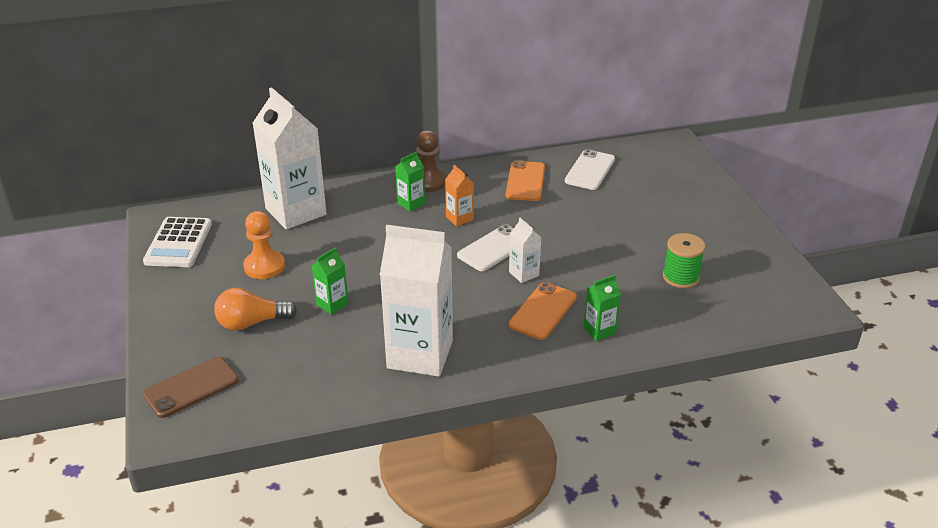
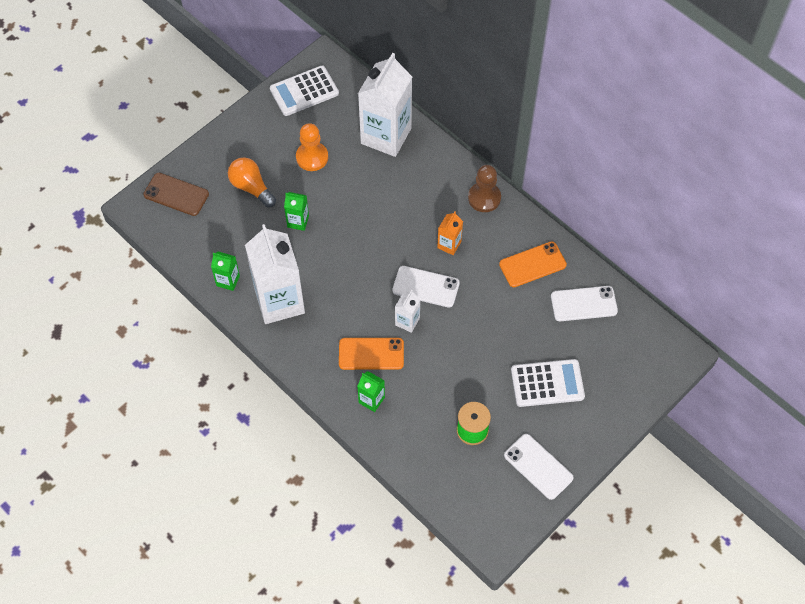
camera: 60 degrees right, 25 degrees up
green carton [395,152,425,211] -> green carton moved to [211,252,240,291]
none -> white phone [504,434,574,500]
none -> white calculator [511,359,585,407]

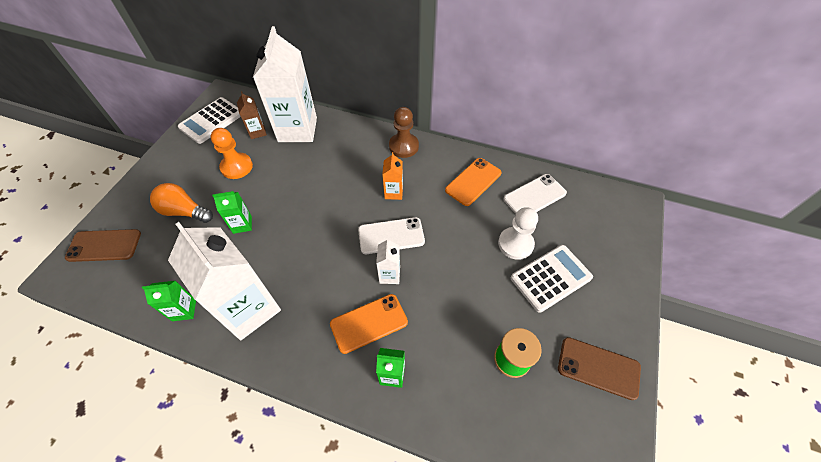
camera: 25 degrees left, 5 degrees down
white phone [504,434,574,500] -> brown phone [558,337,641,400]
none -> brown carton [237,91,267,139]
none -> white pawn [498,207,538,260]

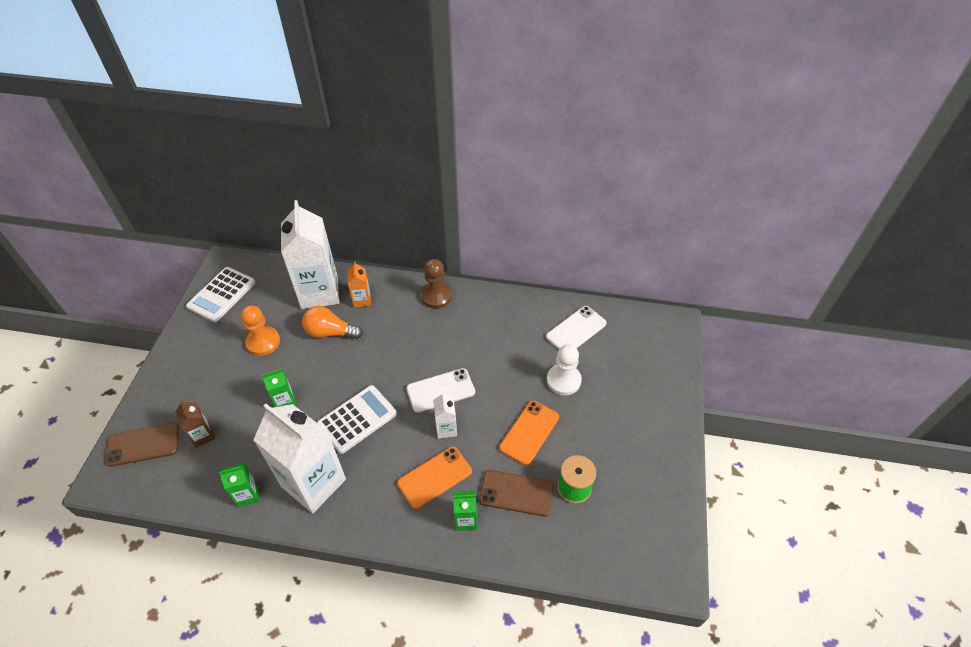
camera: 10 degrees left, 5 degrees down
orange light bulb [150,183,213,223] -> orange light bulb moved to [302,306,363,339]
brown carton [237,91,267,139] -> brown carton moved to [175,400,215,448]
orange carton [382,152,403,200] -> orange carton moved to [348,262,371,307]
orange phone [445,158,502,206] -> orange phone moved to [499,401,559,465]
white calculator [511,245,593,313] -> white calculator moved to [317,385,397,454]
brown phone [558,337,641,400] -> brown phone moved to [479,470,554,517]

